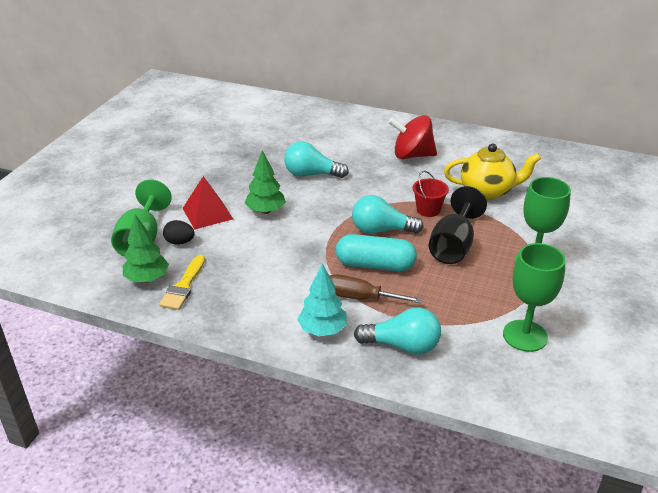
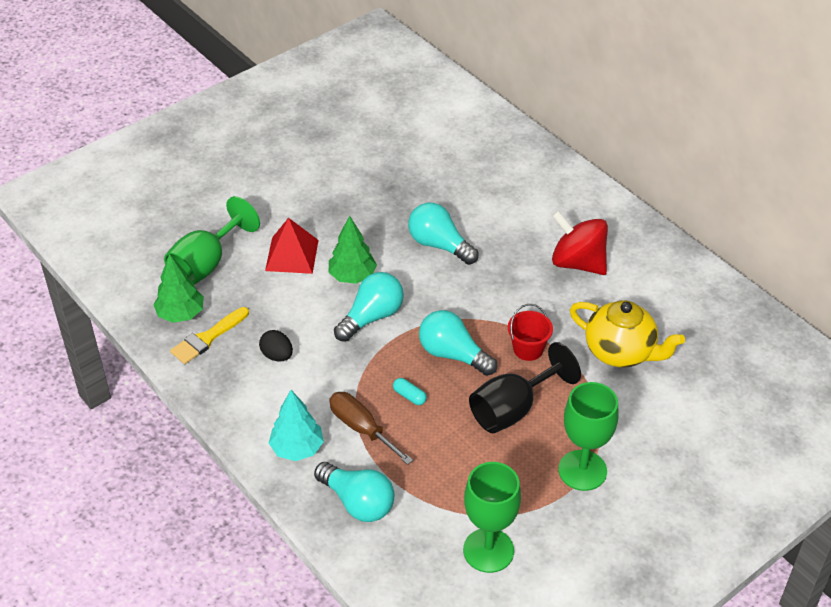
camera: 30 degrees right, 10 degrees up
black egg [163,220,195,245] -> black egg moved to [259,330,293,361]
turquoise capsule [336,234,417,272] -> turquoise capsule [393,378,427,405], size x0.41
none -> turquoise light bulb [334,272,404,342]

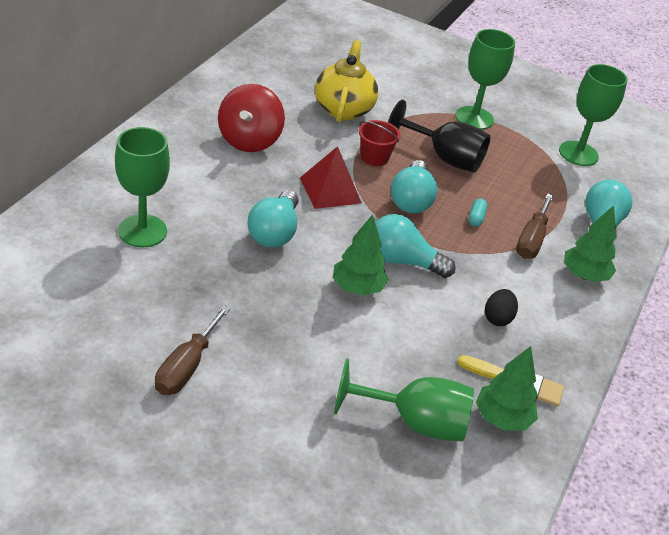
camera: 120 degrees left, 5 degrees down
red pyramid [265,218,319,274] -> red pyramid moved to [300,146,362,209]
turquoise tree [269,390,324,461] -> green tree [564,206,617,282]
none -> green goblet [115,127,170,247]
none -> brown screwdriver [155,305,231,395]

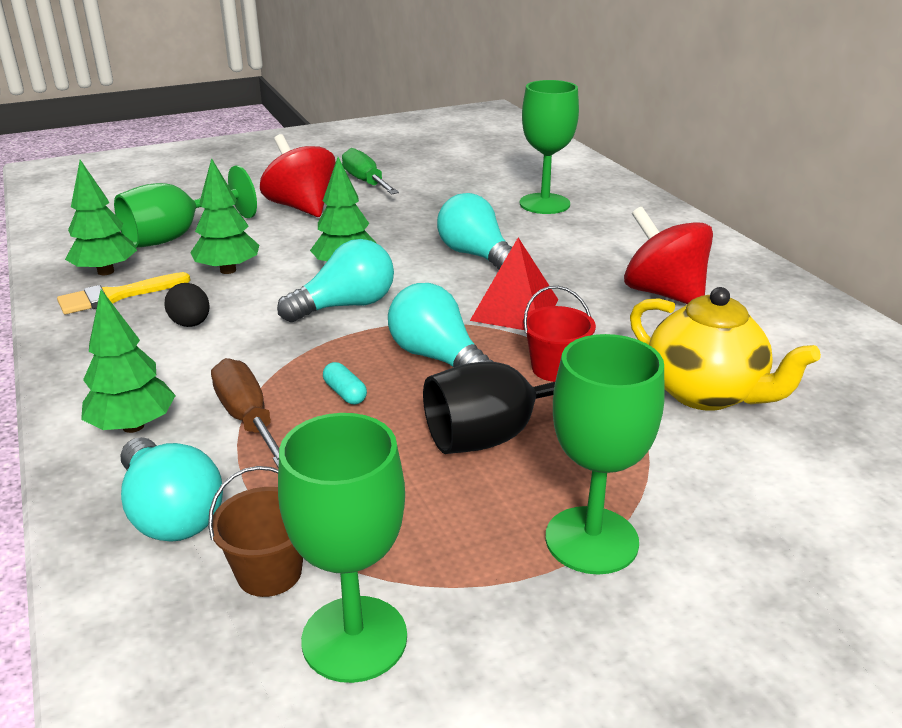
camera: 135 degrees right, 10 degrees down
brown screwdriver [155,305,231,395] -> green screwdriver [342,148,399,194]
none -> green tree [190,158,259,274]
none -> brown bucket [208,466,303,597]
none -> red spinning top [260,134,336,217]

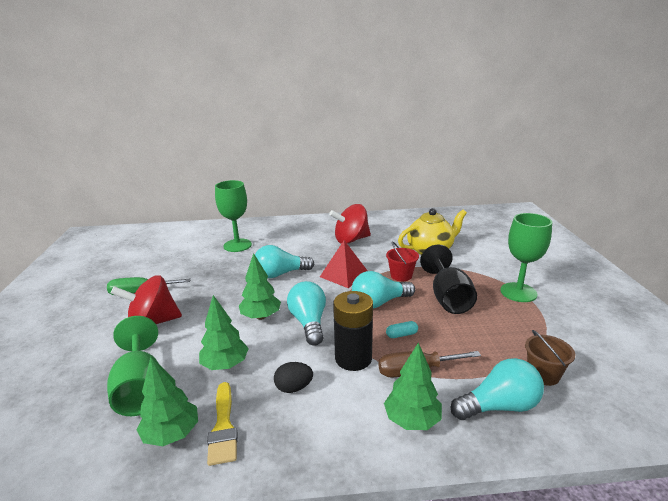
camera: 70 degrees left, 5 degrees down
green goblet [278,413,407,683] -> none
none -> black battery [333,291,373,371]

